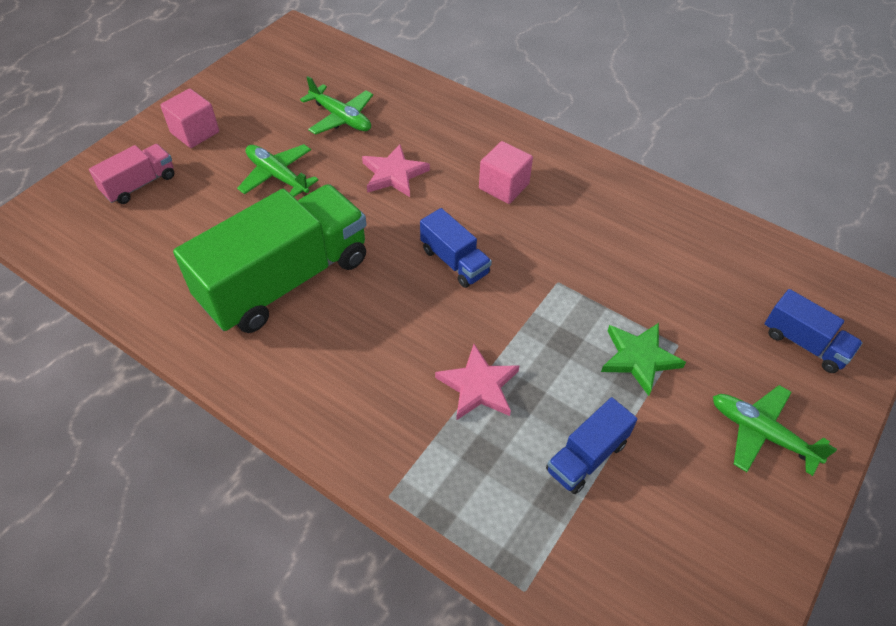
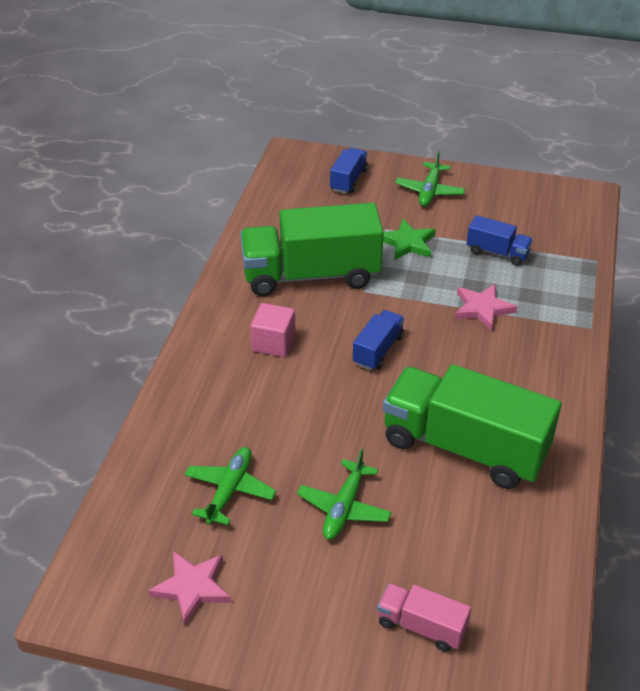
camera: 110 degrees left, 10 degrees down
pink cube [160,89,219,148] -> none
pink star [362,144,430,197] -> pink star moved to [148,551,231,625]
none -> green truck [240,203,384,296]

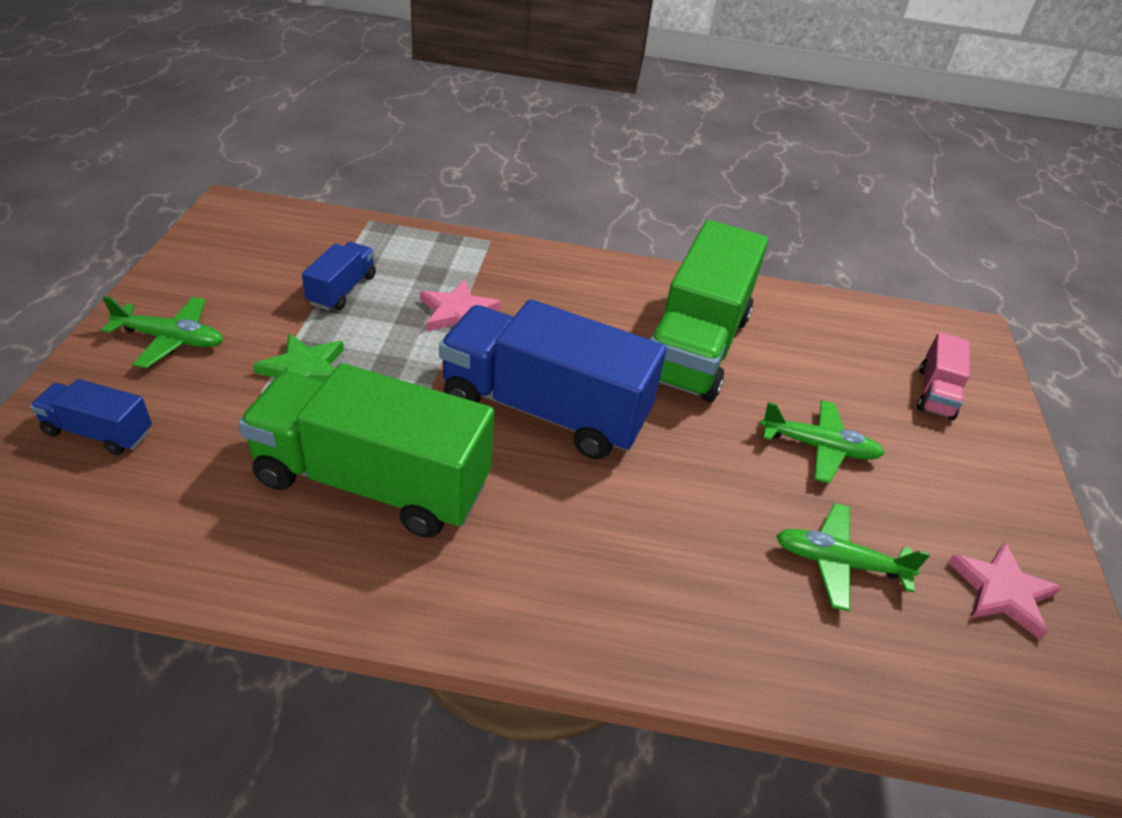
camera: 100 degrees left, 0 degrees up
green truck [240,203,384,296] -> green truck turned 120 degrees clockwise [238,363,494,538]
pink cube [251,303,296,357] -> none
blue truck [353,310,404,370] -> blue truck [439,299,666,459], size x2.15

